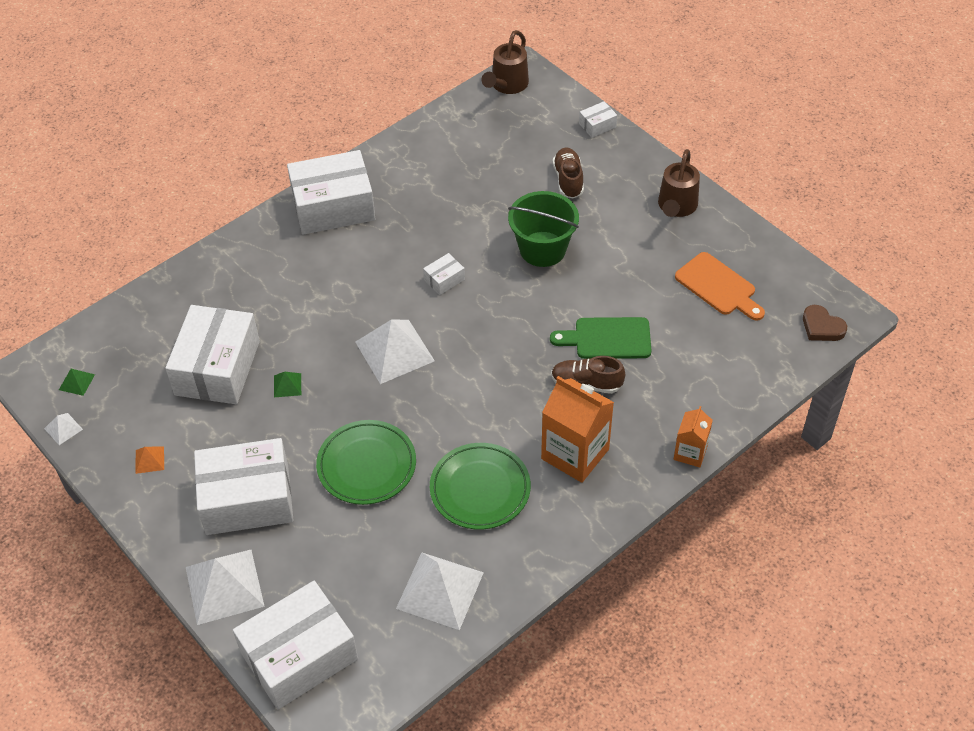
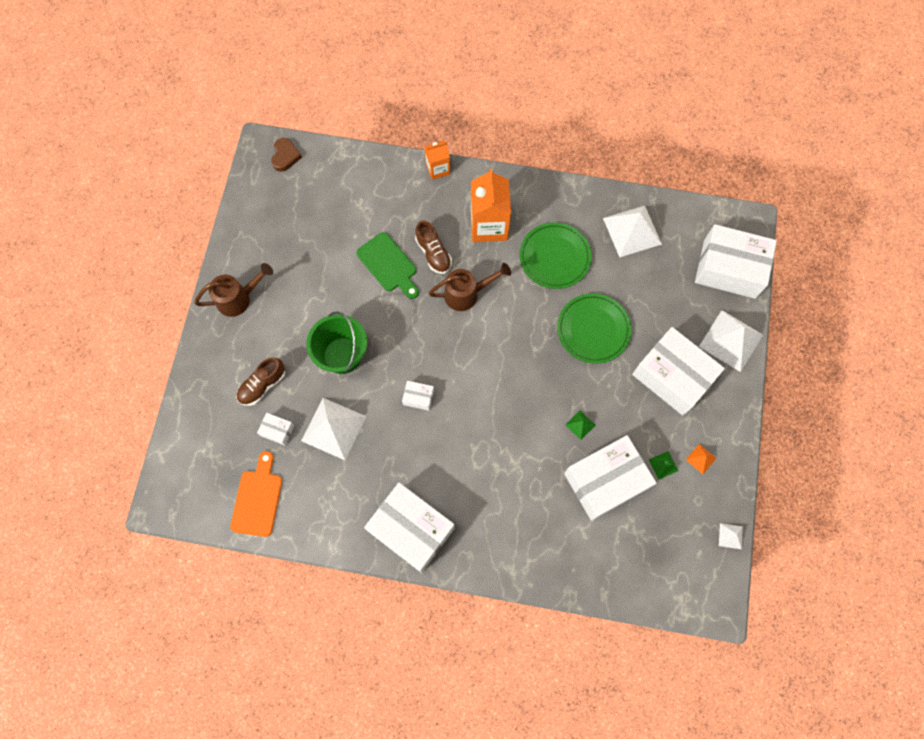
camera: 130 degrees left, 20 degrees up
green pyramid [59,369,95,396] -> green pyramid moved to [649,451,678,479]
white pyramid [355,320,435,384] -> white pyramid moved to [301,398,367,460]
brown watering can [481,30,529,94] -> brown watering can moved to [429,263,511,311]
white box [579,101,617,138] -> white box moved to [257,413,294,445]
orange cutting board [675,252,765,321] -> orange cutting board moved to [230,451,282,537]

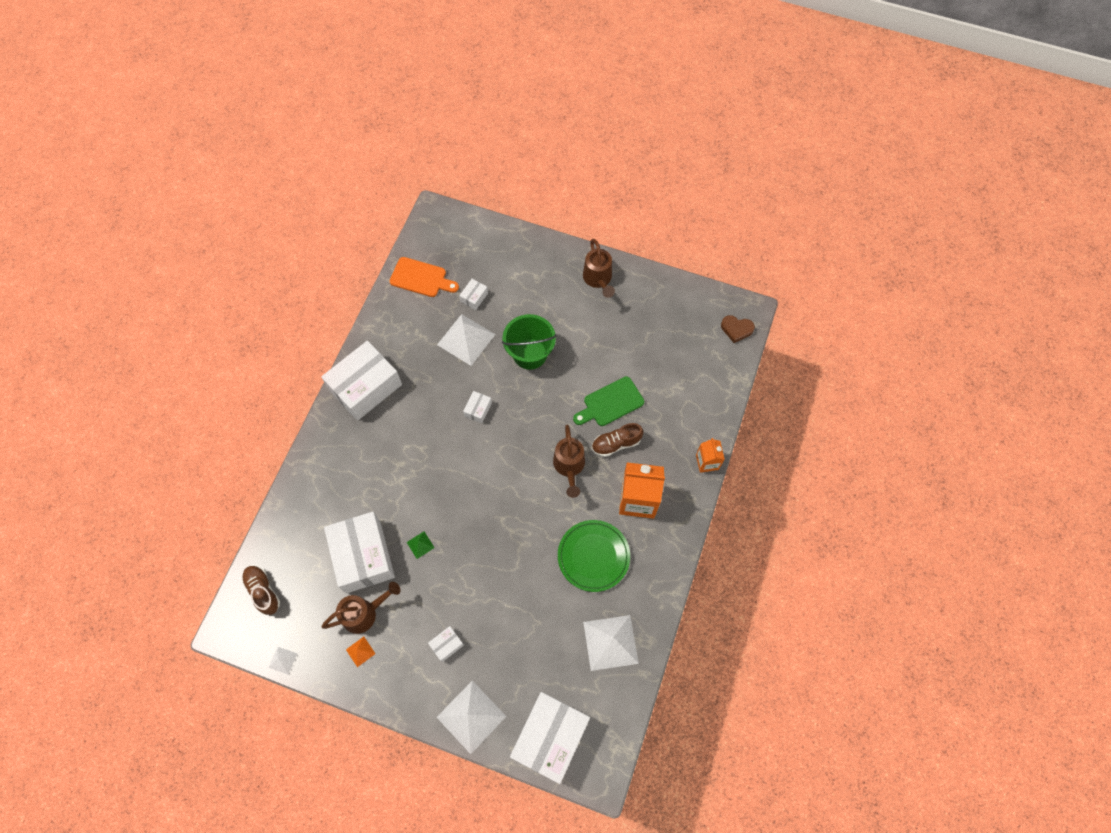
camera: 100 degrees right, 5 degrees down
brown shoe [236,358,285,406] -> brown shoe moved to [242,565,280,615]
green plate [557,293,631,364] -> none
white box [632,327,725,416] -> white box [428,626,464,662], size x0.42
green pyramid [649,451,678,479] -> brown watering can [321,582,401,634]

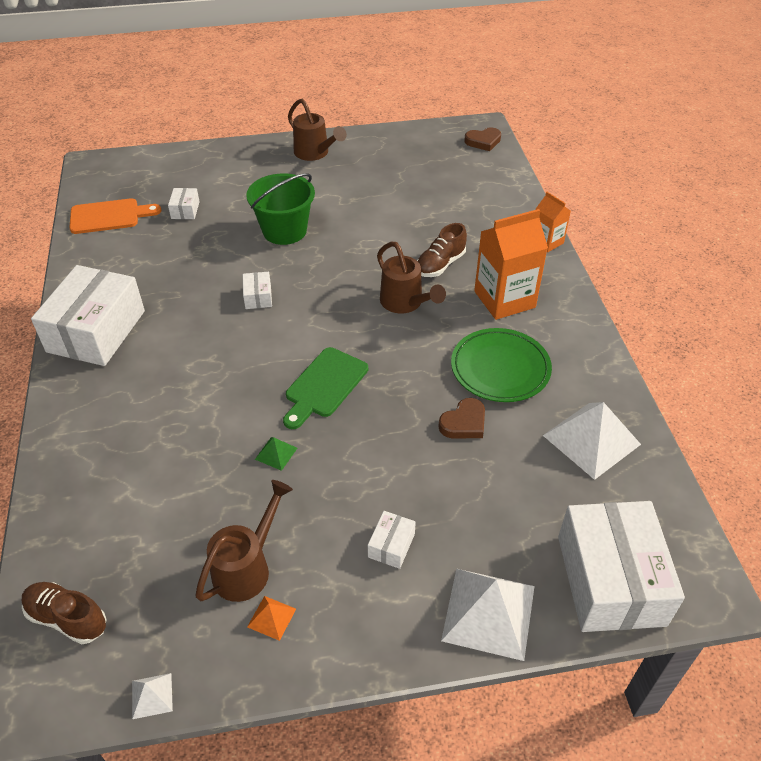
camera: 30 degrees left, 20 degrees down
white box [324,512,395,593] -> none
white pyramid [437,314,495,366] -> none
green cutting board [573,376,644,426] -> green cutting board moved to [283,347,368,429]
none -> brown heart [438,398,485,439]

